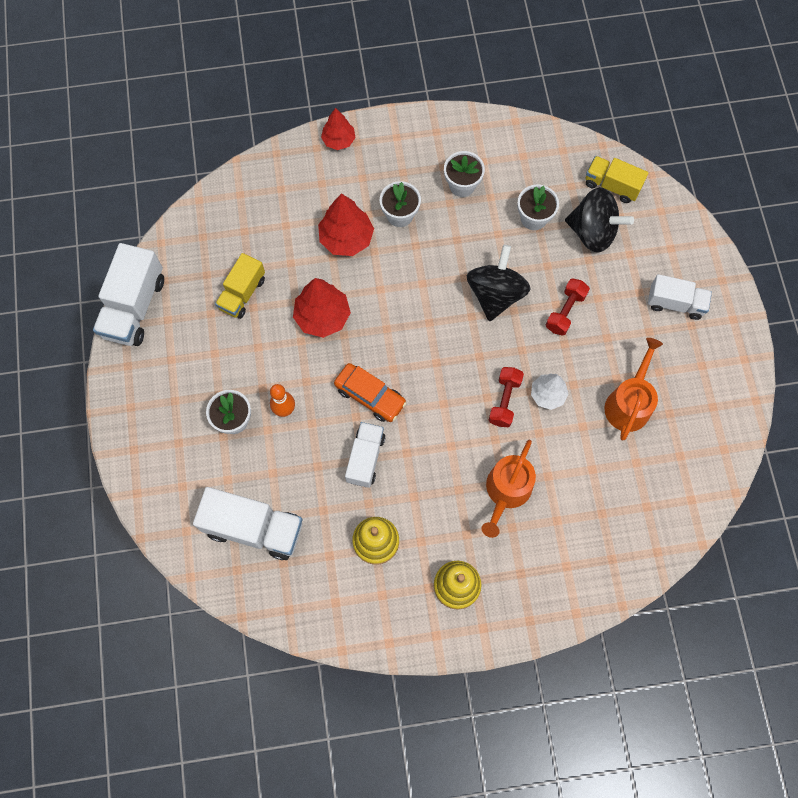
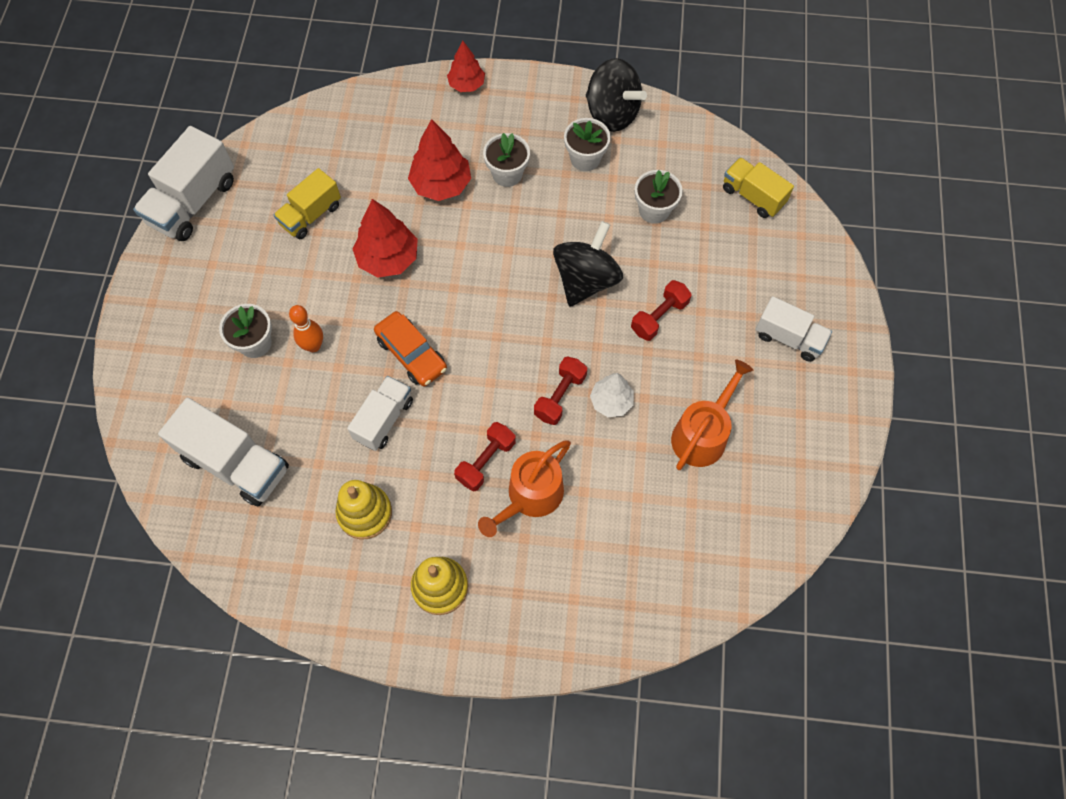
camera: 15 degrees right, 5 degrees down
black spinning top [565,187,634,253] -> black spinning top moved to [586,58,647,132]
none -> red dumbbell [454,422,516,491]

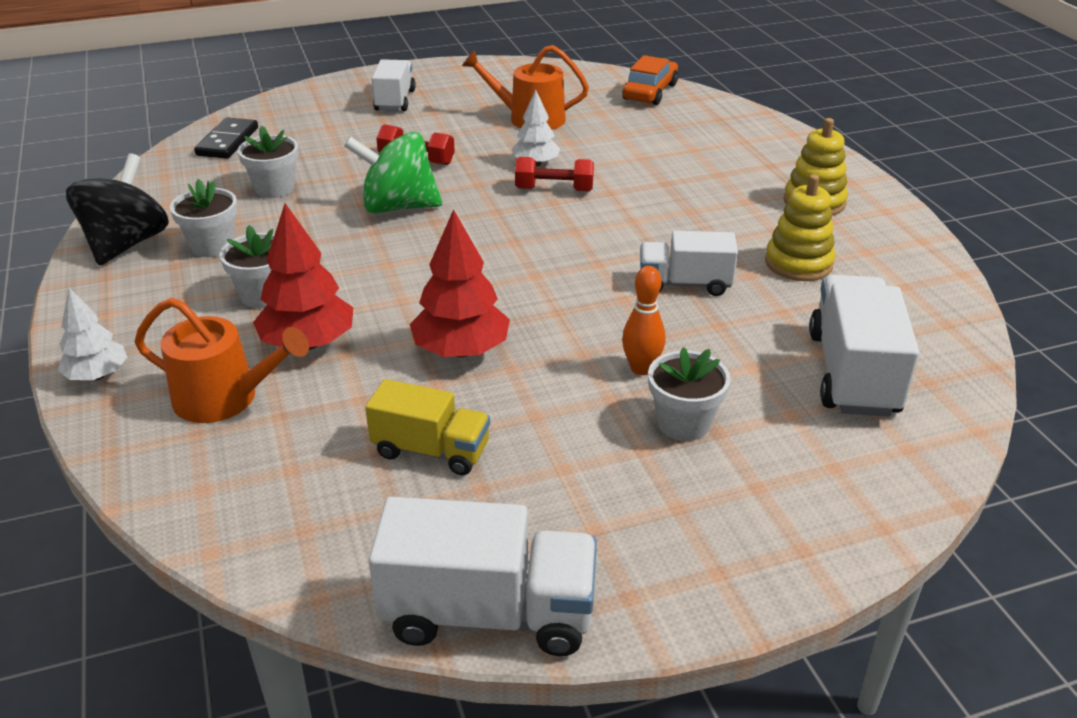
camera: 115 degrees left, 30 degrees down
orange car [374,311,447,386] -> orange car moved to [622,55,678,105]
red tree [447,41,485,92] -> white tree [57,288,127,380]
red dumbbell [454,422,516,491] -> none
orange watering can [478,441,571,537] -> orange watering can moved to [135,298,309,423]
black spinning top [553,221,623,307] -> green spinning top [344,132,442,213]
yellow truck [723,157,794,218] -> black domino [194,117,258,159]

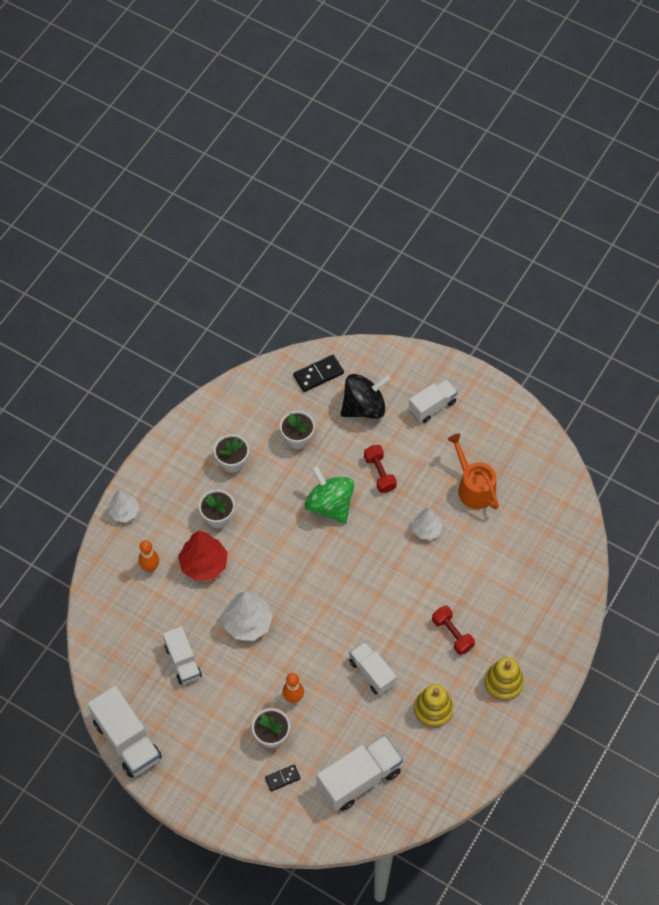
camera: 50 degrees right, 25 degrees up
black spinning top [66,153,169,266] -> black spinning top moved to [341,374,391,419]
orange watering can [135,298,309,423] -> orange bowling pin [138,540,159,572]
yellow truck [365,379,490,475] -> white truck [163,626,202,685]
red tree [410,209,510,357] -> white tree [223,591,273,641]
red dumbbell [515,157,594,191] -> red dumbbell moved to [432,606,475,655]
orange car [622,55,678,105] -> none
none -> black domino [265,765,301,791]

